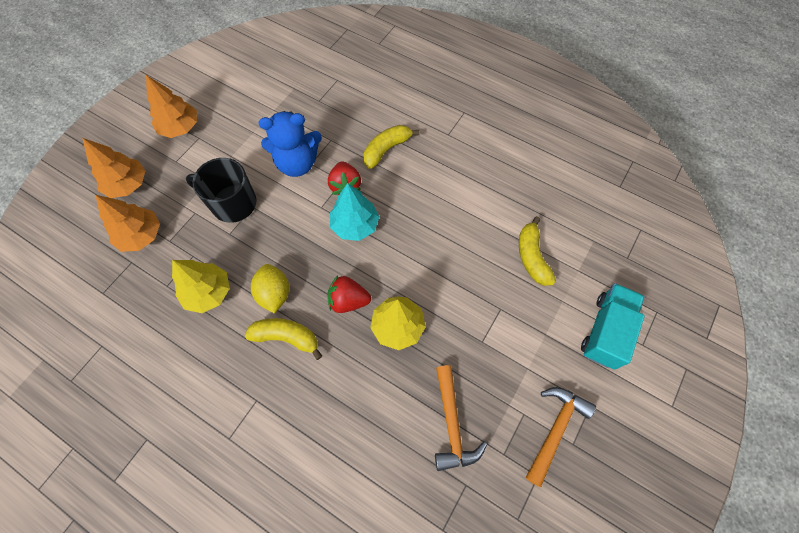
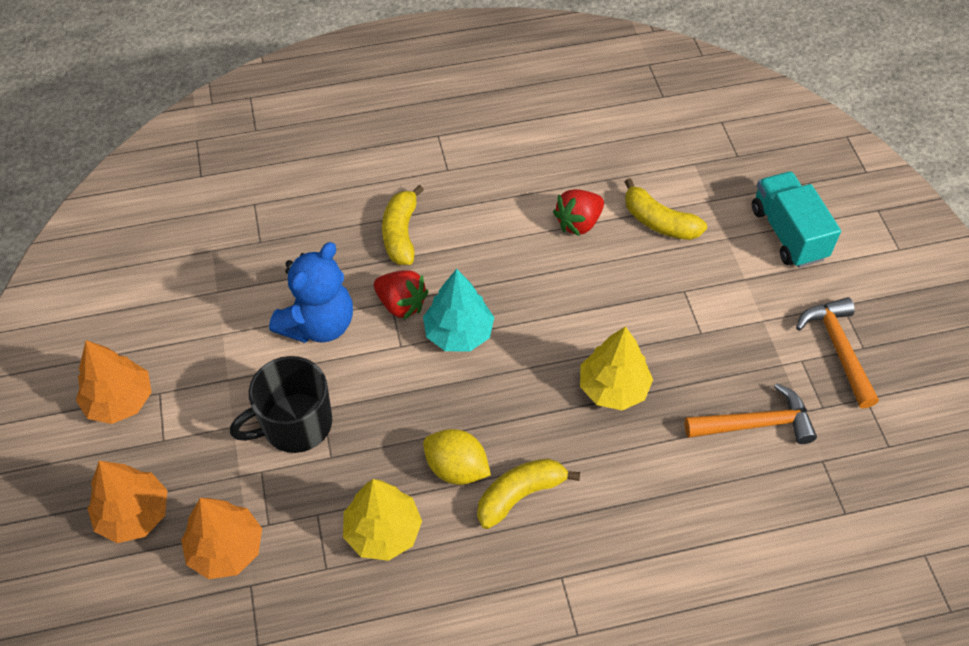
camera: 45 degrees left, 10 degrees down
red strawberry [327,275,371,313] -> red strawberry moved to [553,189,604,236]
orange hammer [435,365,487,471] -> orange hammer turned 45 degrees counterclockwise [685,383,817,444]

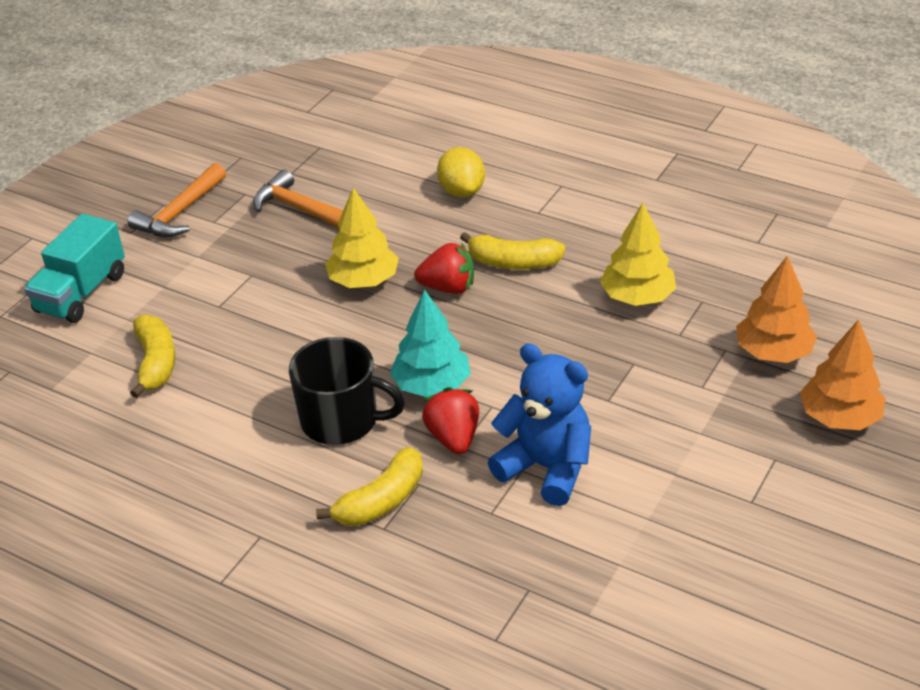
camera: 135 degrees left, 15 degrees down
orange tree [76,340,152,424] -> none
black mug [230,356,332,453] -> black mug moved to [289,337,405,445]
blue teddy bear [269,242,353,343] -> blue teddy bear turned 45 degrees clockwise [488,343,591,506]
yellow lemon [423,429,491,485] -> yellow lemon moved to [437,147,485,197]
red strawberry [553,189,604,236] -> red strawberry moved to [414,242,474,294]

